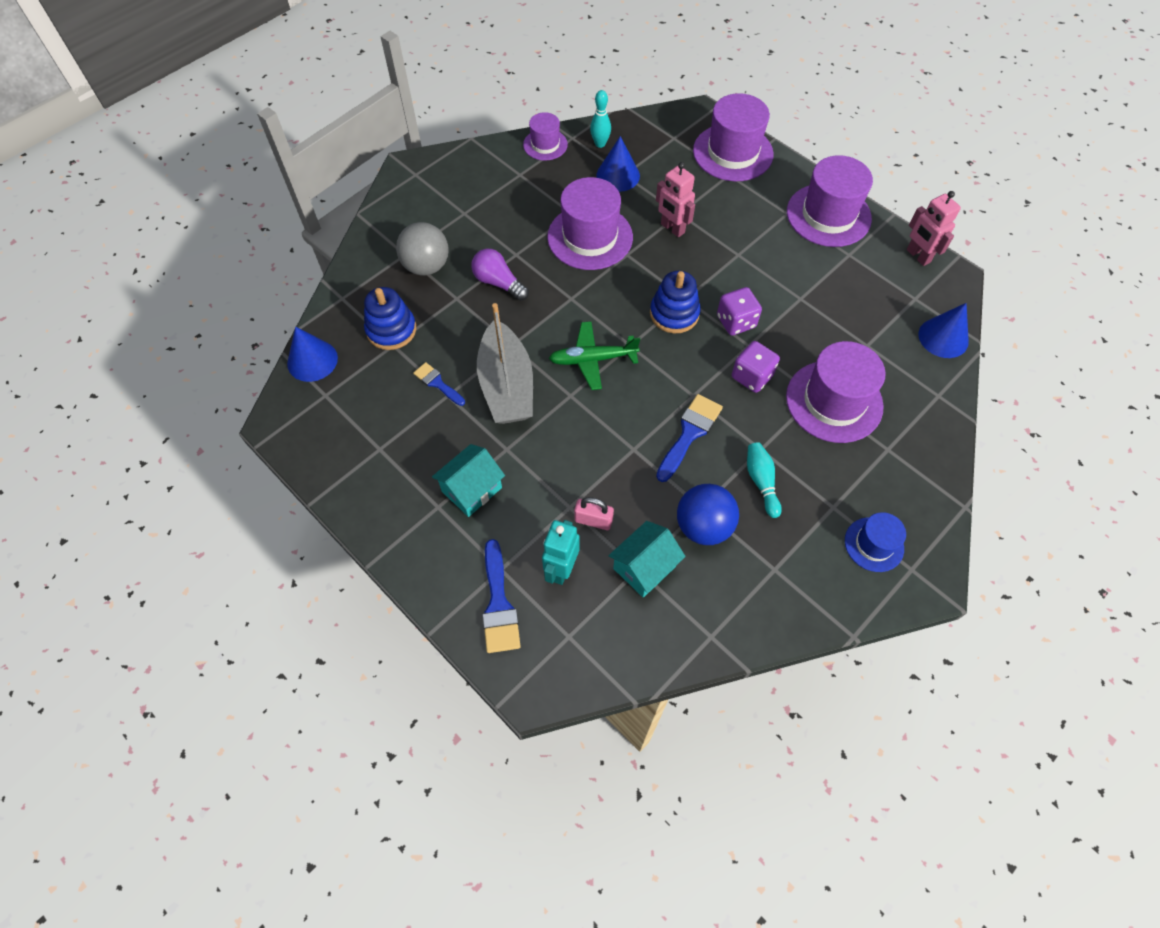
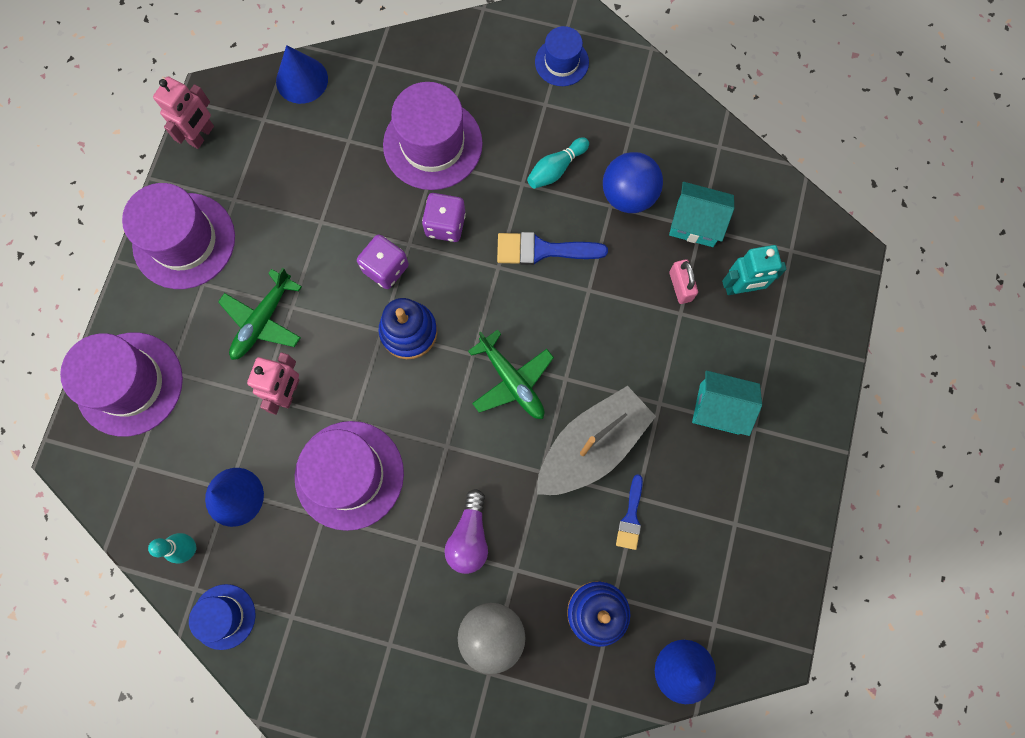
camera: 120 degrees left, 15 degrees up
blue brush [482,539,521,653] -> none
purple hat [523,112,568,161] -> blue hat [189,584,255,650]
none -> green plane [218,267,302,360]

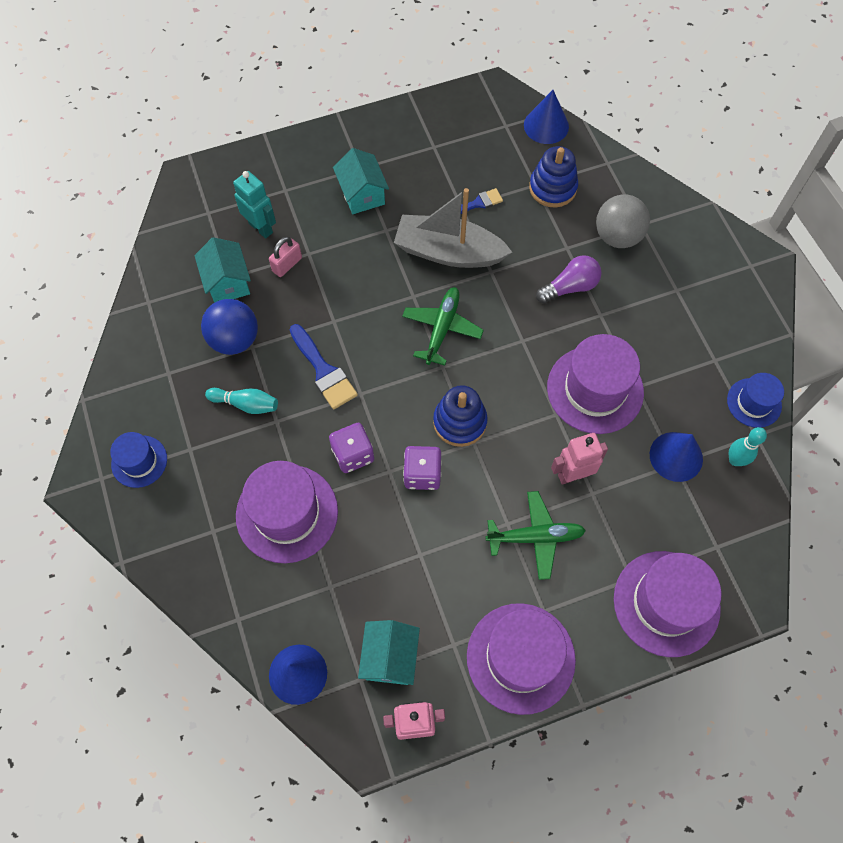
camera: 125 degrees left, 10 degrees down
none -> turquoise house [358,620,420,685]

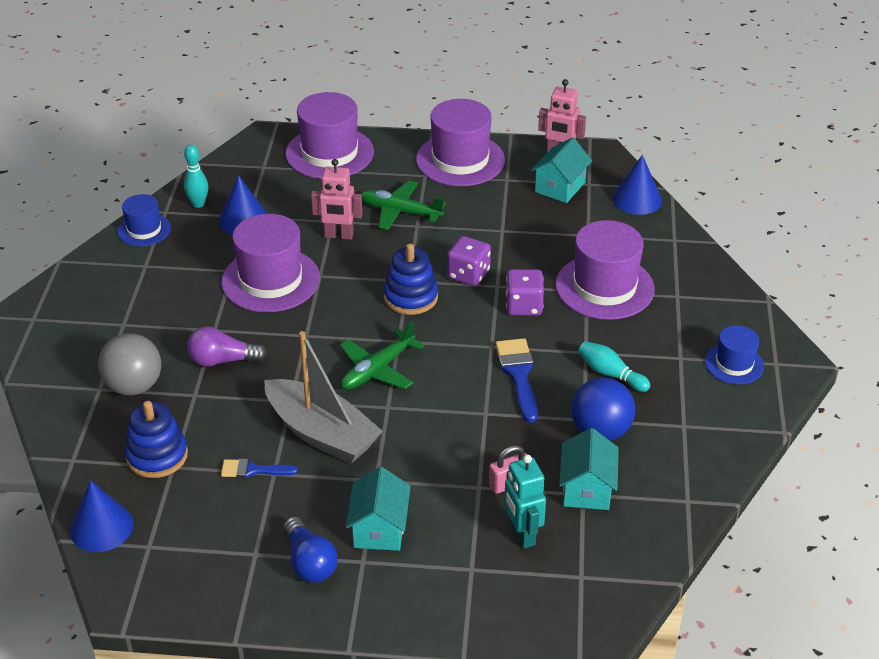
camera: 155 degrees left, 25 degrees down
none -> blue light bulb [284,516,338,583]

